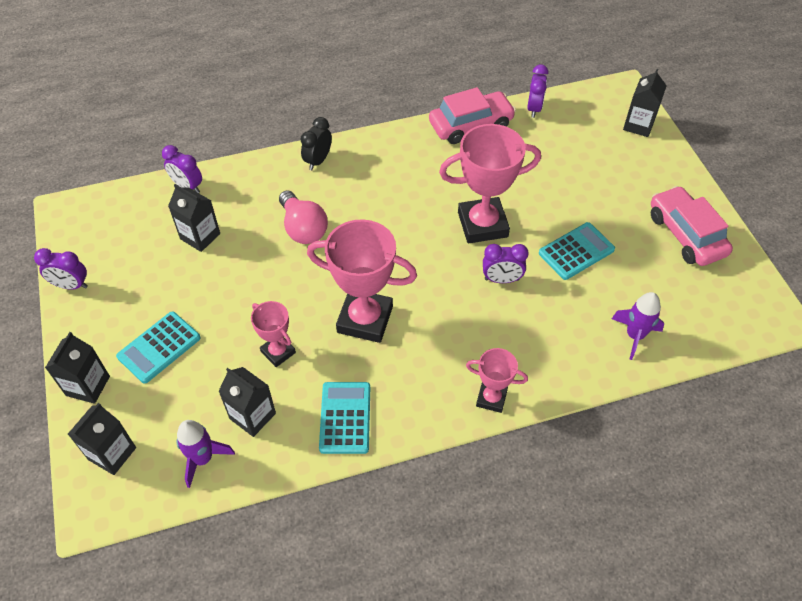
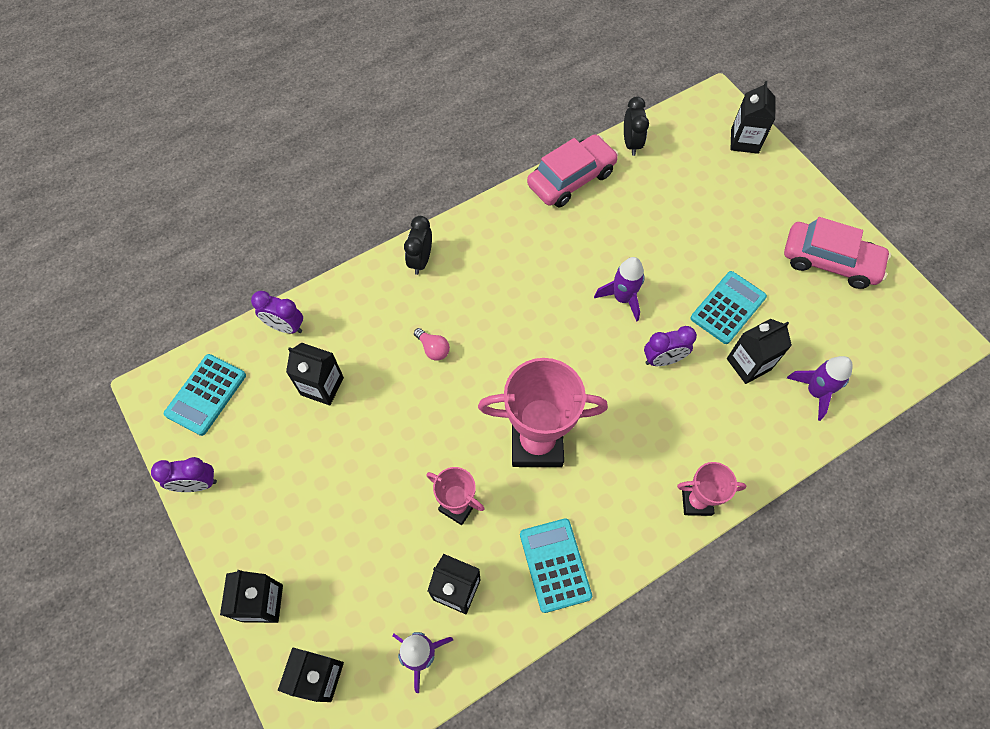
camera: 15 degrees left, 10 degrees up
turquoise calculator [116,311,201,384] -> turquoise calculator moved to [164,354,246,436]
pink light bulb [279,190,328,244] -> pink light bulb [414,328,450,361], size x0.53
pink trophy [439,124,541,243] -> purple rocket [594,257,645,322]
purple clock [527,64,548,118] -> black clock [624,97,649,156]
pink car [651,186,733,266] -> pink car turned 150 degrees clockwise [784,217,891,289]
none -> black carton [727,319,792,384]

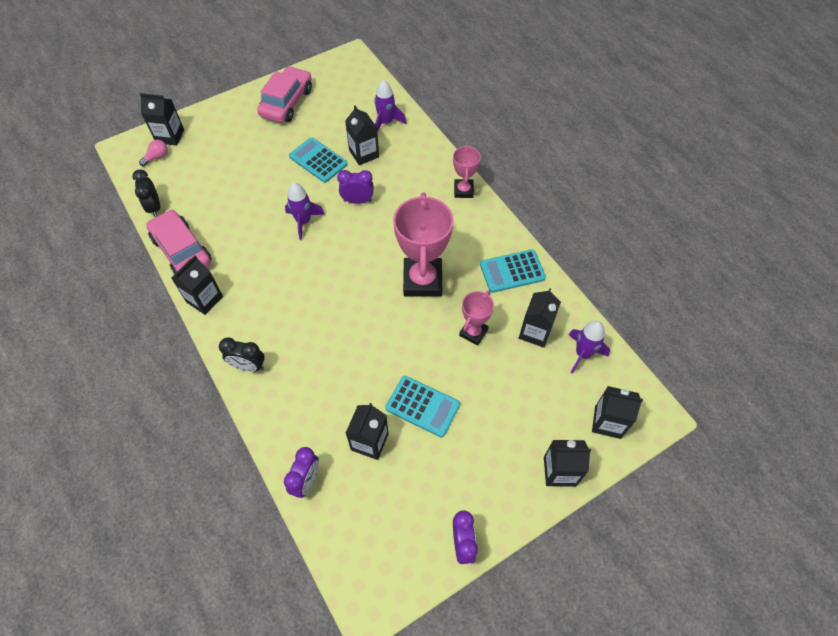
camera: 90 degrees left, 5 degrees down
turquoise calculator [164,354,246,436] -> turquoise calculator moved to [385,376,460,438]
pink light bulb [414,328,450,361] -> pink light bulb moved to [139,140,168,166]
black clock [624,97,649,156] -> black clock turned 105 degrees counterclockwise [132,169,160,217]
purple clock [644,326,697,366] -> purple clock turned 75 degrees counterclockwise [337,170,374,204]
none -> black carton [171,255,223,315]

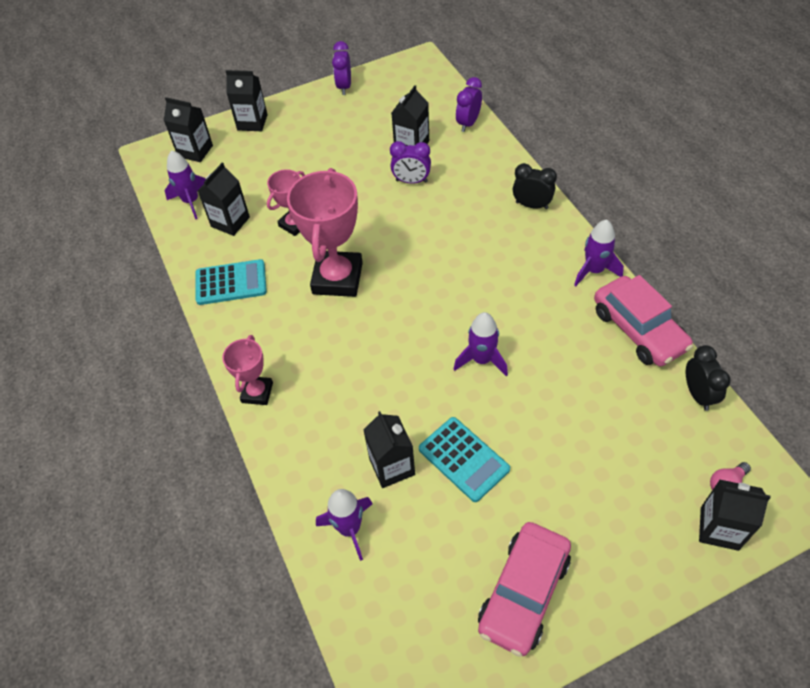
camera: 170 degrees left, 5 degrees down
black carton [171,255,223,315] -> purple rocket [574,219,624,286]
purple clock [337,170,374,204] -> purple clock moved to [390,141,431,184]
turquoise calculator [385,376,460,438] -> none

